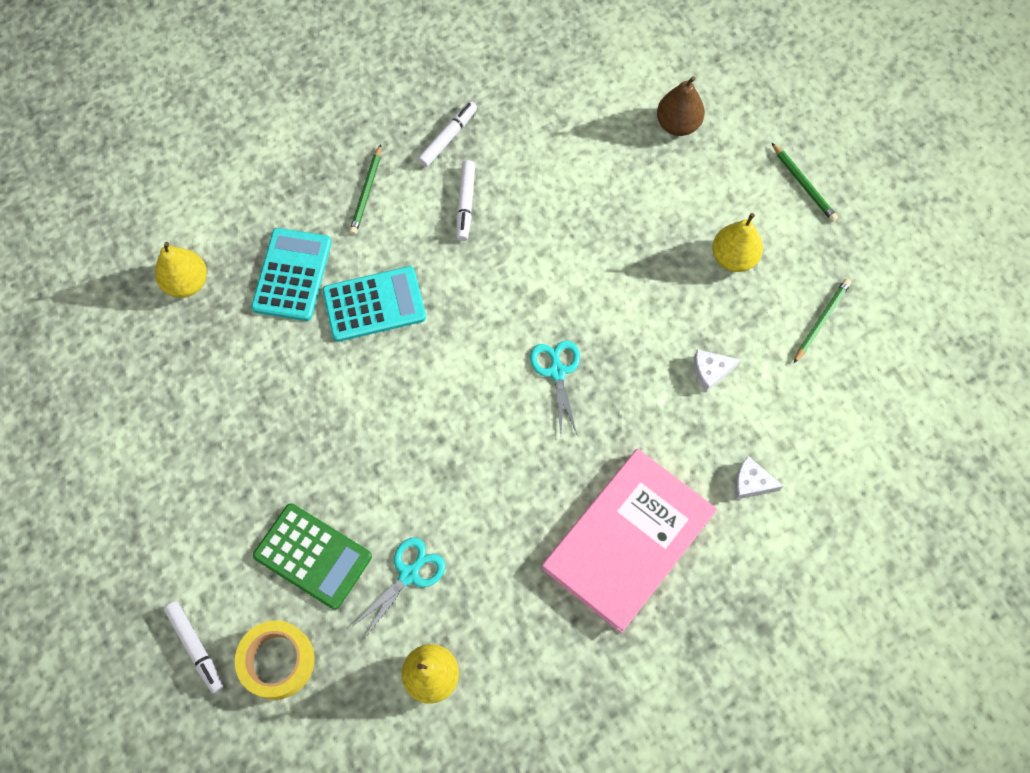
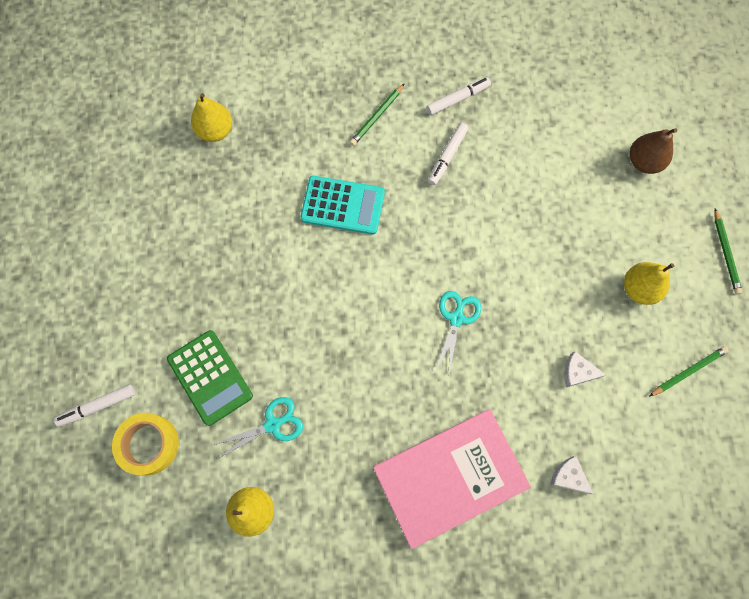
camera: 25 degrees right, 5 degrees up
white marker [164,601,224,693] -> white marker turned 75 degrees clockwise [54,384,135,427]
turquoise calculator [251,228,332,321] -> none

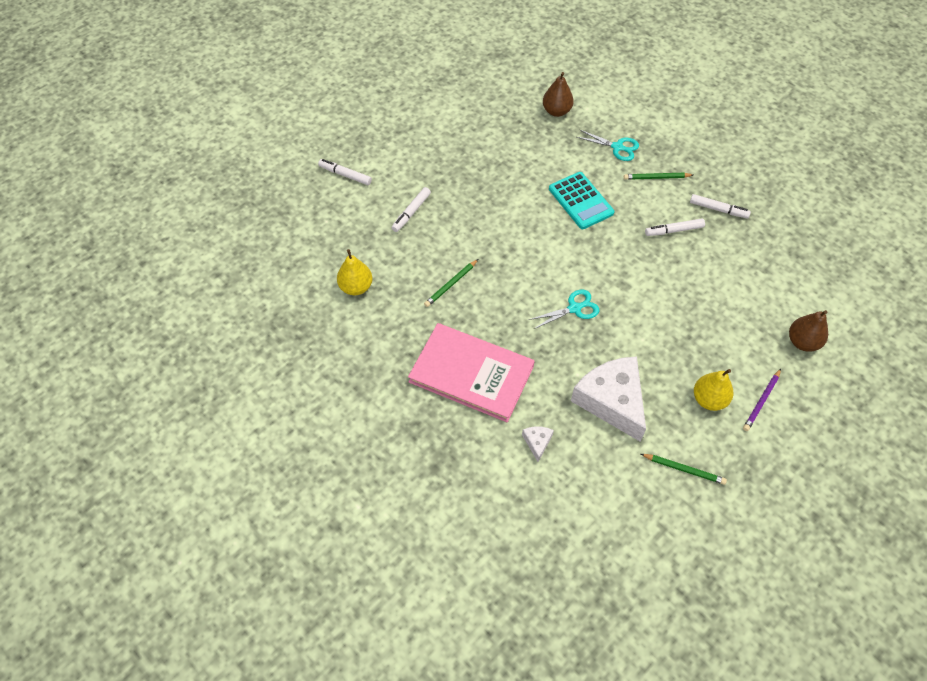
camera: 50 degrees right, 15 degrees down
yellow tape [112,413,179,475] -> none
green calculator [167,330,253,426] -> white marker [392,187,431,232]
yellow pear [191,93,232,142] -> brown pear [543,72,574,117]
turquoise scissors [213,397,303,458] -> turquoise scissors moved to [577,129,639,161]
white cheese [564,351,606,388] -> white cheese [571,356,646,442], size x2.43
green pencil [714,208,743,294] -> green pencil moved to [424,259,478,307]
none -> purple pencil [743,369,781,431]

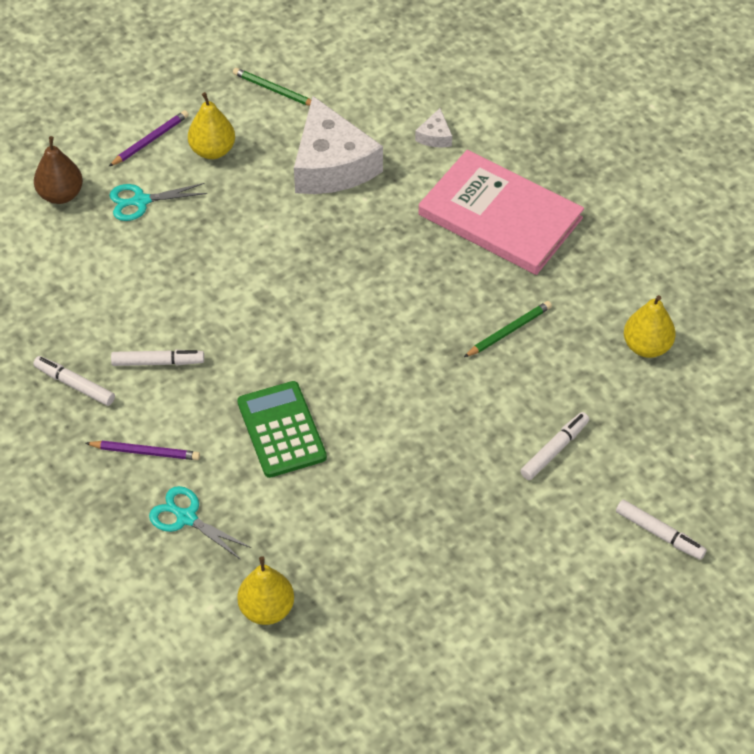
camera: 170 degrees left, 5 degrees down
turquoise scissors [529,290,599,329] -> turquoise scissors moved to [109,183,207,221]
brown pear [543,72,574,117] -> yellow pear [237,557,294,625]
turquoise calculator [549,172,614,229] -> green calculator [237,381,327,478]
green pencil [624,173,693,180] -> purple pencil [85,441,200,460]

